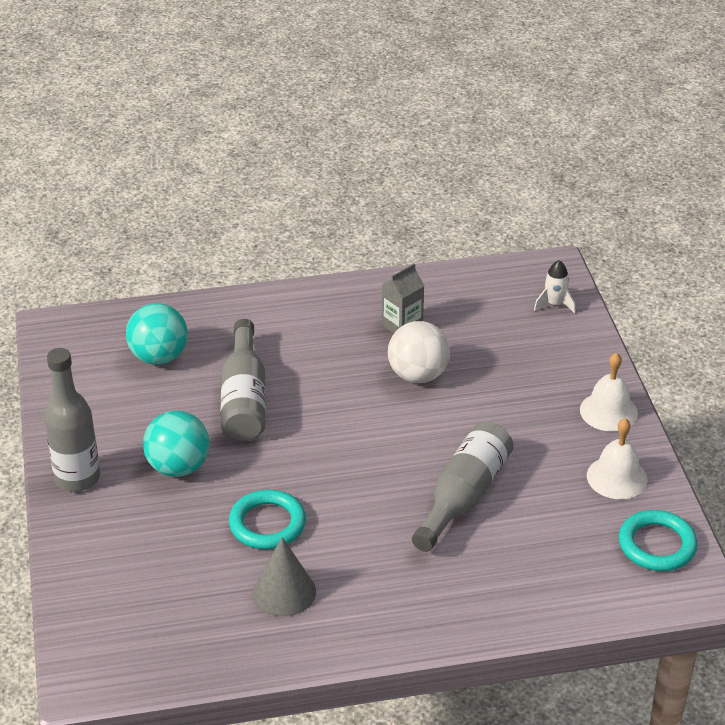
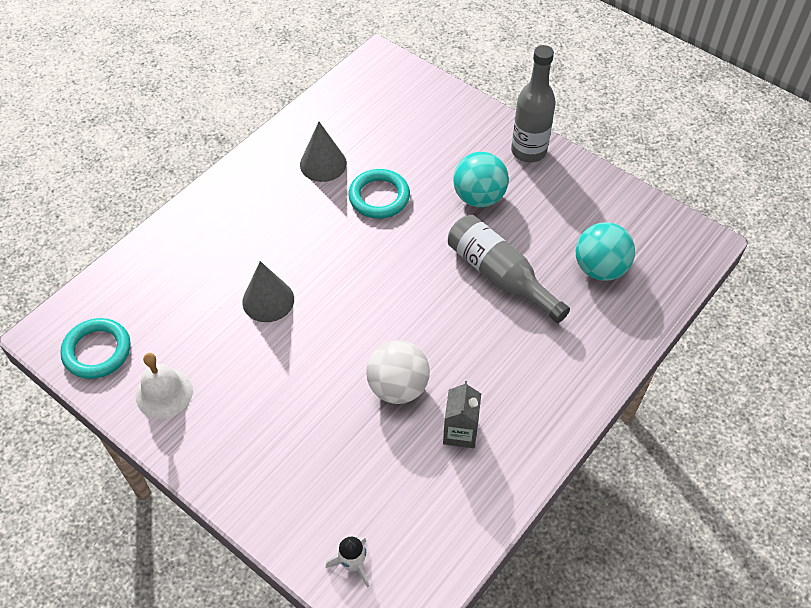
camera: 140 degrees right, 15 degrees up
grey bottle [412,421,513,552] -> grey cone [242,261,294,322]
white bell [580,353,638,432] -> none

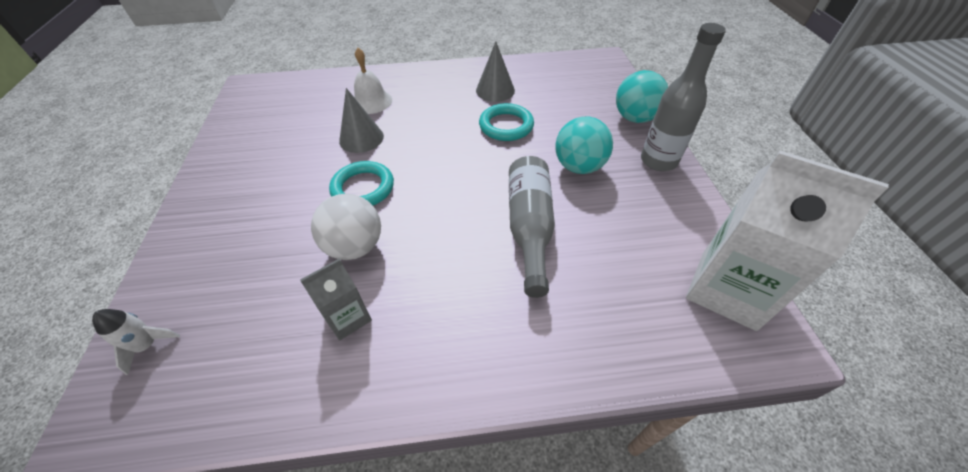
camera: 45 degrees right, 5 degrees down
turquoise ring [60,318,131,379] -> turquoise ring moved to [329,161,394,205]
white bell [136,353,193,419] -> white bell moved to [354,48,392,114]
turquoise ball [576,222,635,281] -> turquoise ball moved to [616,70,668,123]
none -> white carton [686,150,889,331]

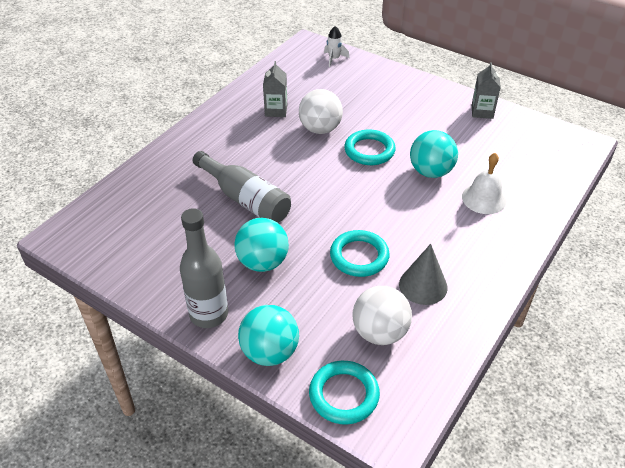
camera: 130 degrees right, 5 degrees down
grey cone [339,88,384,153] -> turquoise ball [410,130,458,178]
white carton [686,150,889,331] -> none
none -> turquoise ring [309,361,380,424]
none -> white ball [352,286,412,345]
none -> grey carton [472,62,501,119]

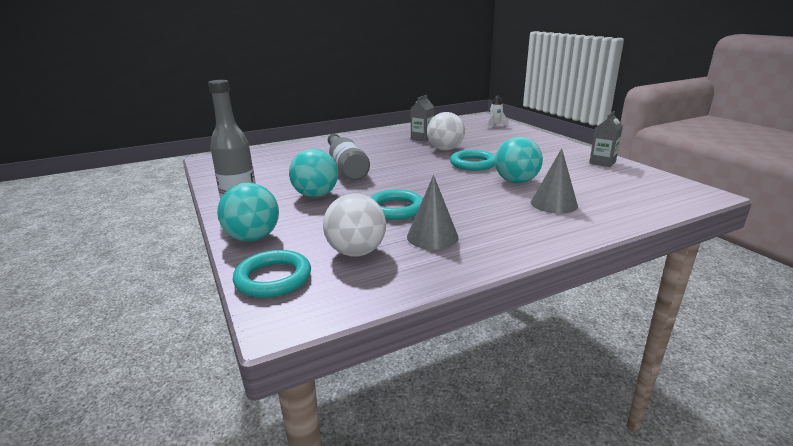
camera: 30 degrees right, 20 degrees down
white bell [462,153,507,214] -> grey cone [531,148,578,213]

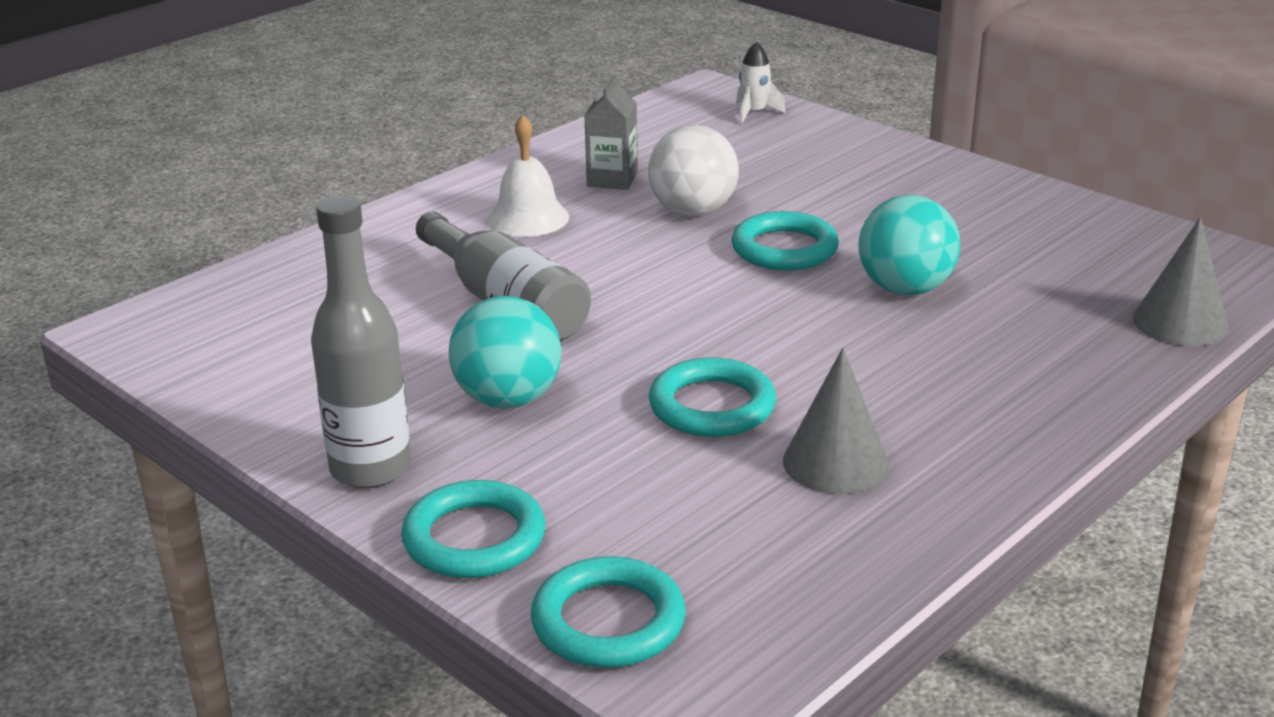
camera: 20 degrees left, 5 degrees up
turquoise ball [217,183,279,242] -> turquoise ring [401,480,546,578]
white ball [323,193,386,256] -> none
grey cone [531,148,578,213] -> grey cone moved to [1133,217,1228,346]
grey carton [589,111,623,167] -> none
none -> white bell [487,114,569,237]

